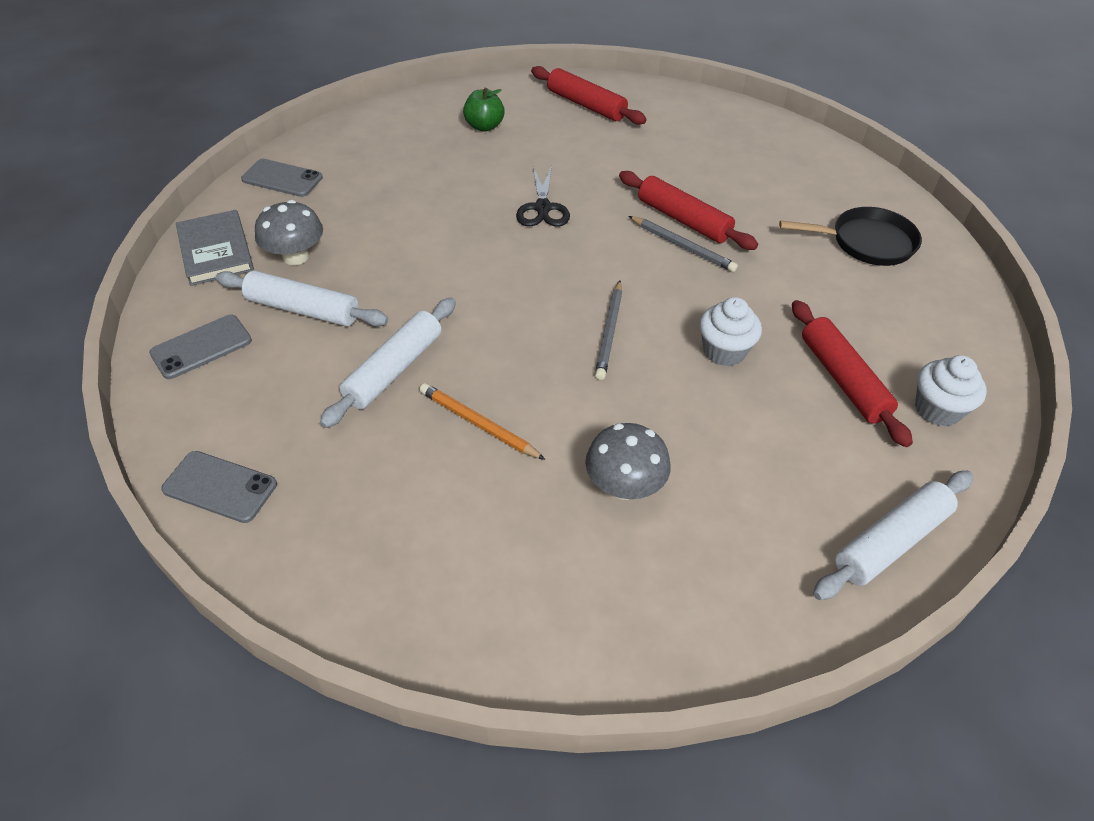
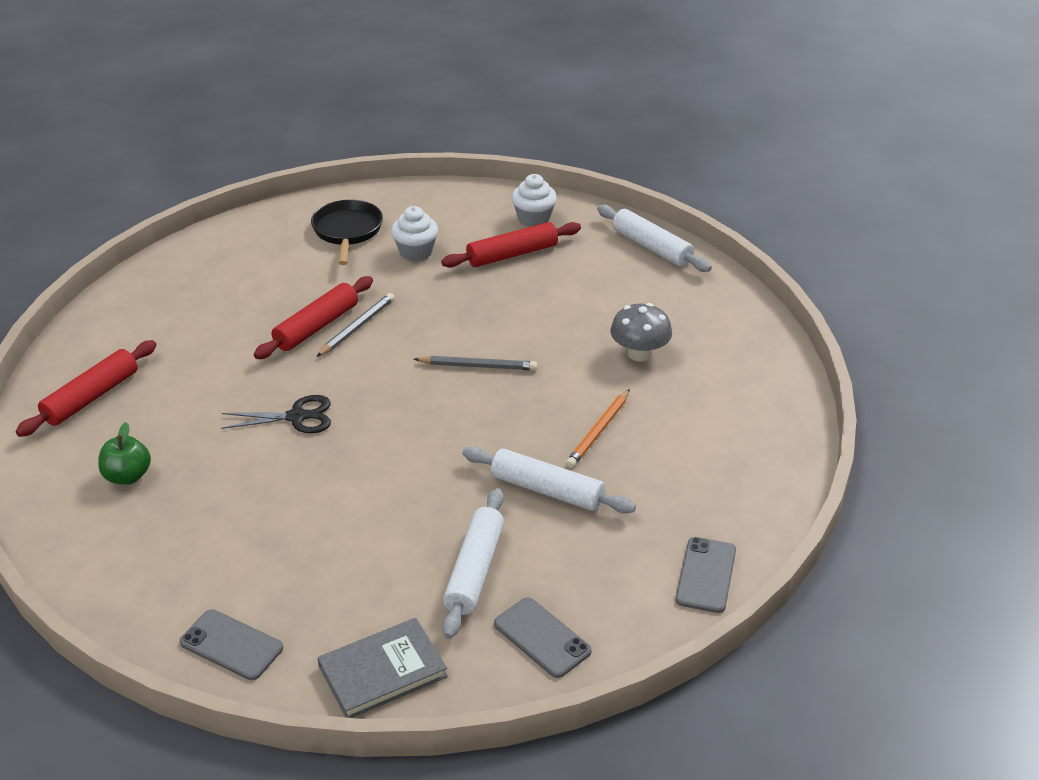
camera: 95 degrees left, 10 degrees down
grey phone [241,159,323,197] -> grey phone turned 75 degrees counterclockwise [180,609,283,680]
grey mushroom [255,200,323,265] -> none
white cupcake [699,297,762,366] -> white cupcake moved to [391,206,438,261]

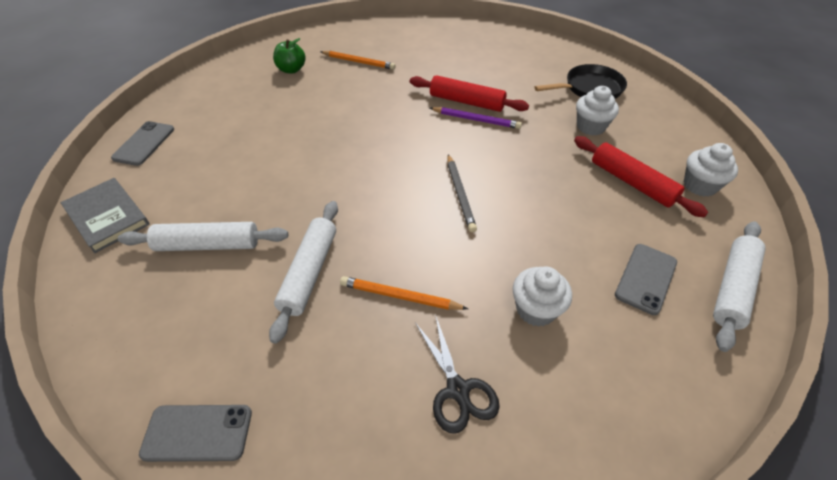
camera: 75 degrees right, 10 degrees up
red rolling pin [15,340,156,437] -> none
black scissors [221,395,331,433] -> black scissors moved to [415,314,500,434]
grey pencil [316,293,395,357] -> purple pencil [430,107,522,129]
grey phone [494,597,592,678] -> grey phone moved to [615,244,677,315]
grey mushroom [610,303,672,361] -> white cupcake [513,266,572,327]
none -> orange pencil [320,51,396,70]

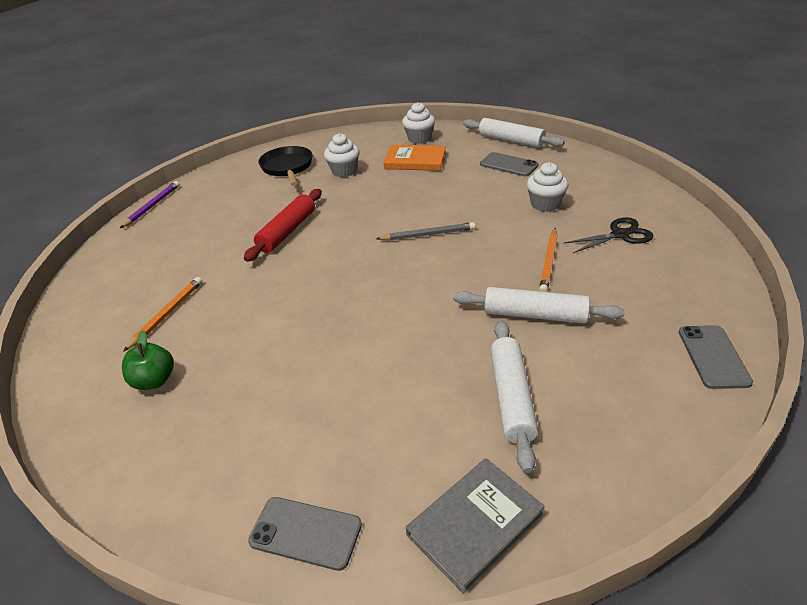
camera: 85 degrees left, 10 degrees down
purple pencil [430,107,522,129] -> purple pencil moved to [120,181,180,228]
red rolling pin [574,136,708,217] -> orange book [383,145,446,171]

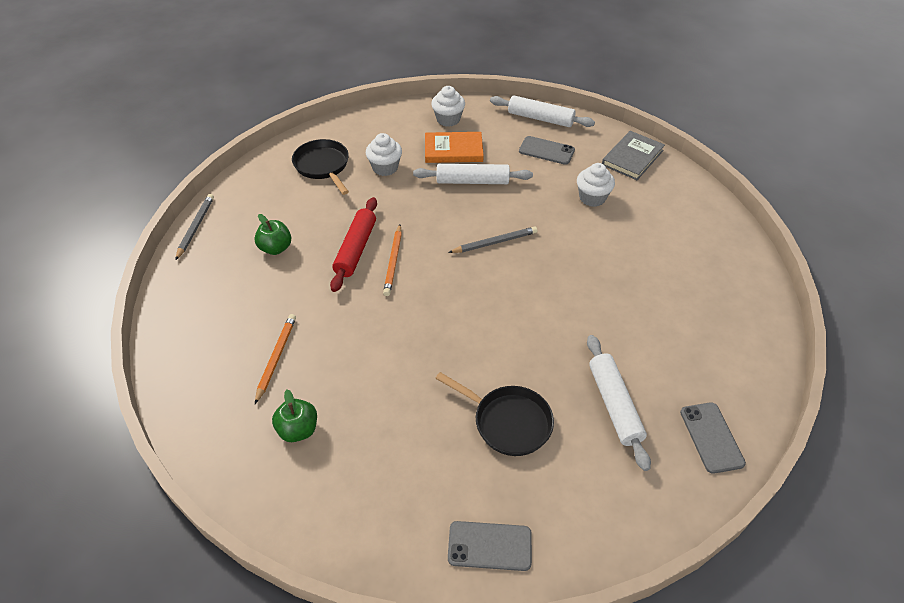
camera: 15 degrees left, 10 degrees up
purple pencil [120,181,180,228] -> grey pencil [175,194,214,260]
grey book [406,458,545,594] -> grey book moved to [602,131,665,180]
white rolling pin [453,287,624,324] -> white rolling pin moved to [413,164,533,184]
orange pencil [539,228,558,292] -> orange pencil moved to [383,224,402,296]
black scissors [564,217,654,253] -> none
grey phone [679,325,753,389] -> grey phone moved to [680,402,746,474]
none -> green apple [254,214,291,255]
none -> black pan [435,372,554,456]

